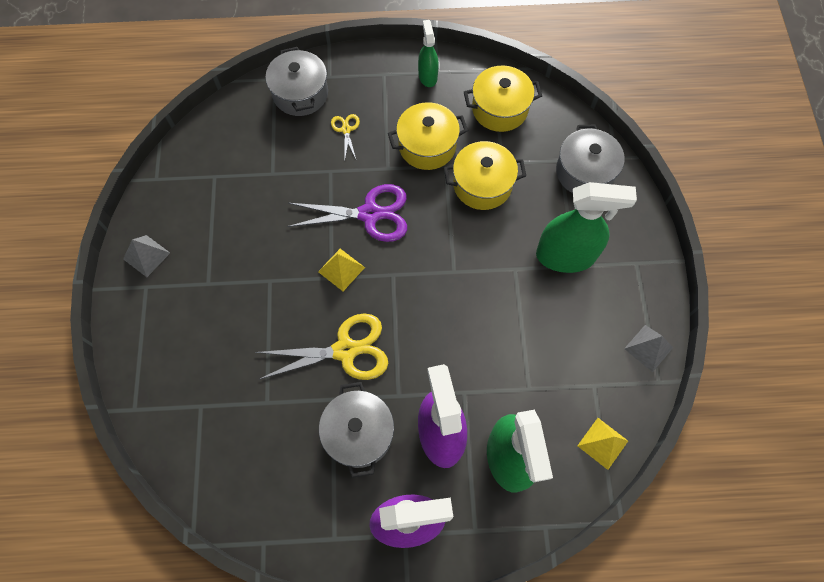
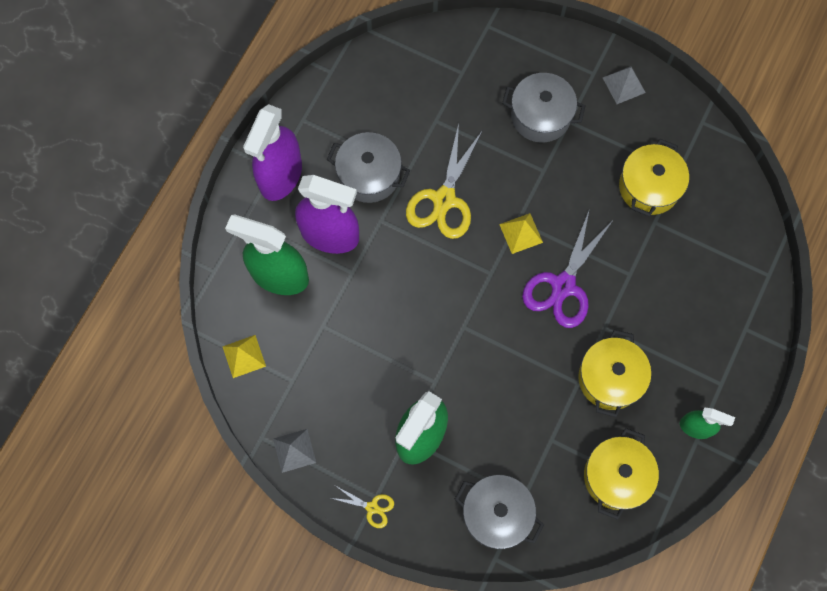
camera: 120 degrees right, 5 degrees up
grey pot [265,47,328,116] -> grey pot moved to [502,73,586,143]
yellow scissors [331,114,360,159] -> yellow scissors moved to [331,486,394,528]
yellow pot [444,141,526,210] -> yellow pot moved to [619,139,689,216]

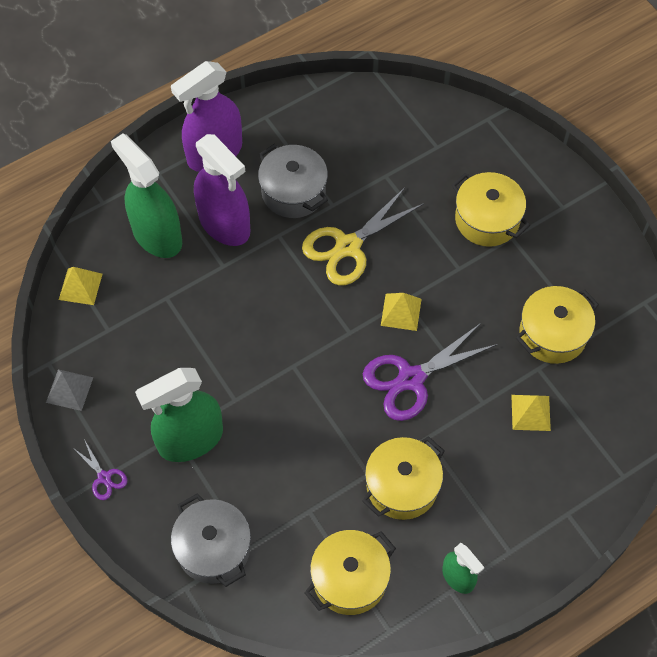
camera: 30 degrees right, 10 degrees down
yellow scissors [331,486,394,528] -> purple scissors [72,439,127,500]
grey pot [502,73,586,143] -> yellow pot [451,172,530,247]
grey pyramid [603,66,646,104] -> none
none -> yellow pyramid [511,395,551,431]

